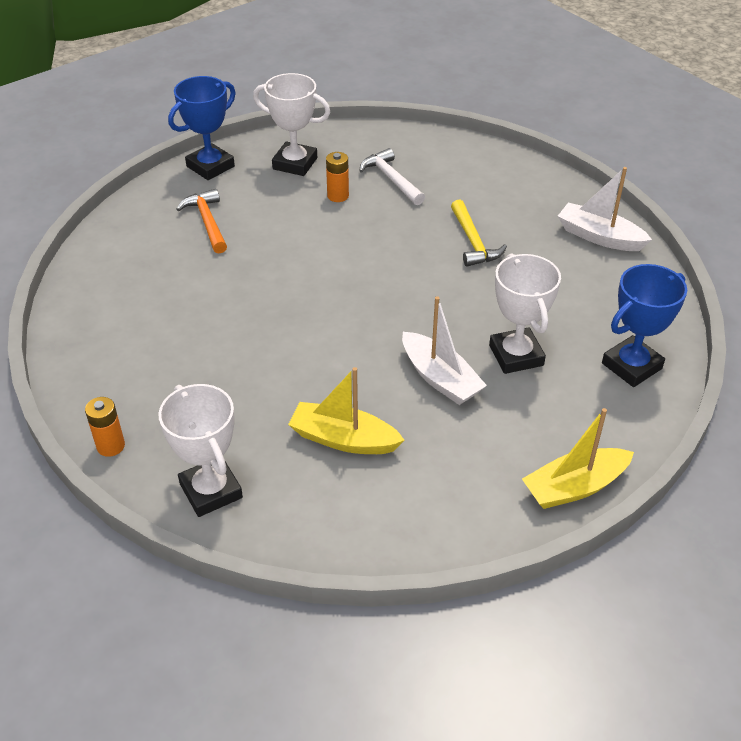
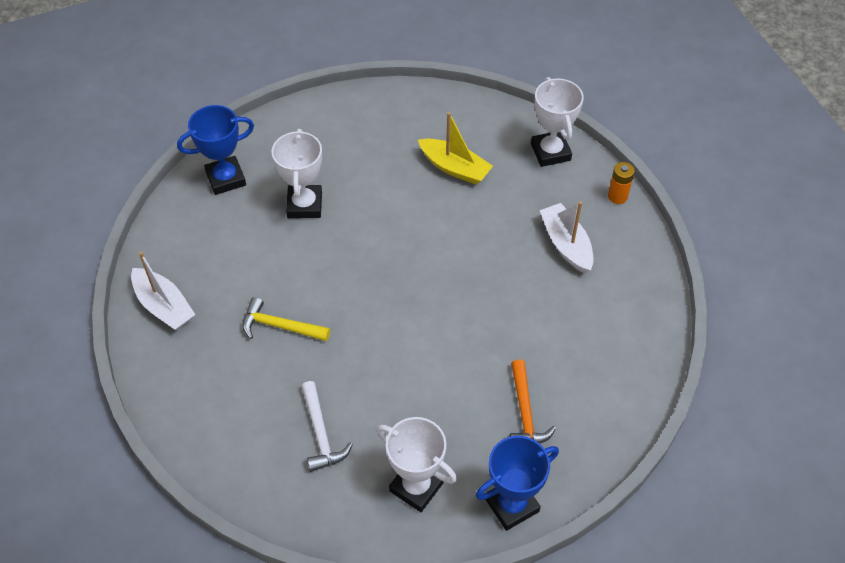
camera: 165 degrees left, 10 degrees up
orange battery [326,152,349,202] -> none
white boat [402,296,487,405] -> white boat moved to [540,201,594,273]
yellow hammer [451,200,507,267] -> yellow hammer turned 75 degrees counterclockwise [242,297,330,341]
yellow boat [522,408,634,509] -> none

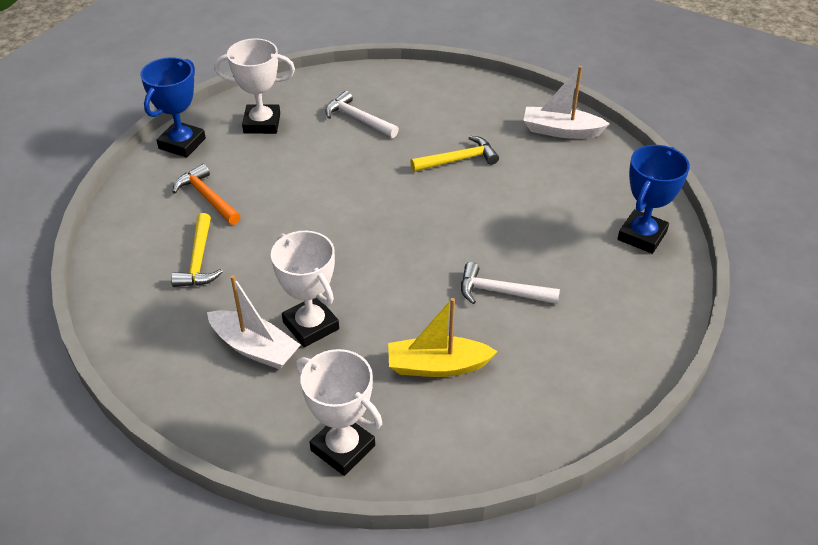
camera: 145 degrees right, 10 degrees down
white trophy [271,129,322,218] -> white trophy moved to [271,231,339,347]
orange battery [608,162,635,204] -> none
none -> yellow hammer [171,213,223,287]
none -> white hammer [461,262,560,304]

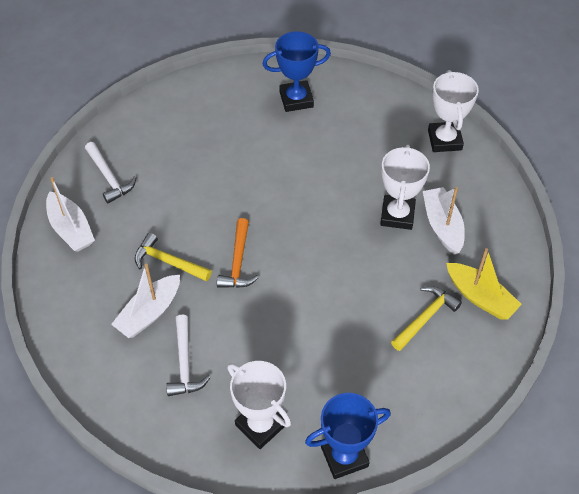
camera: 135 degrees left, 10 degrees up
orange hammer [173,164,241,225] -> orange hammer moved to [217,218,259,288]
yellow boat [388,298,498,377] -> yellow boat moved to [446,248,522,320]
white hammer [461,262,560,304] -> white hammer moved to [85,142,136,204]
blue trophy [618,145,690,254] -> blue trophy moved to [263,31,331,112]
none -> white boat [111,264,180,338]

